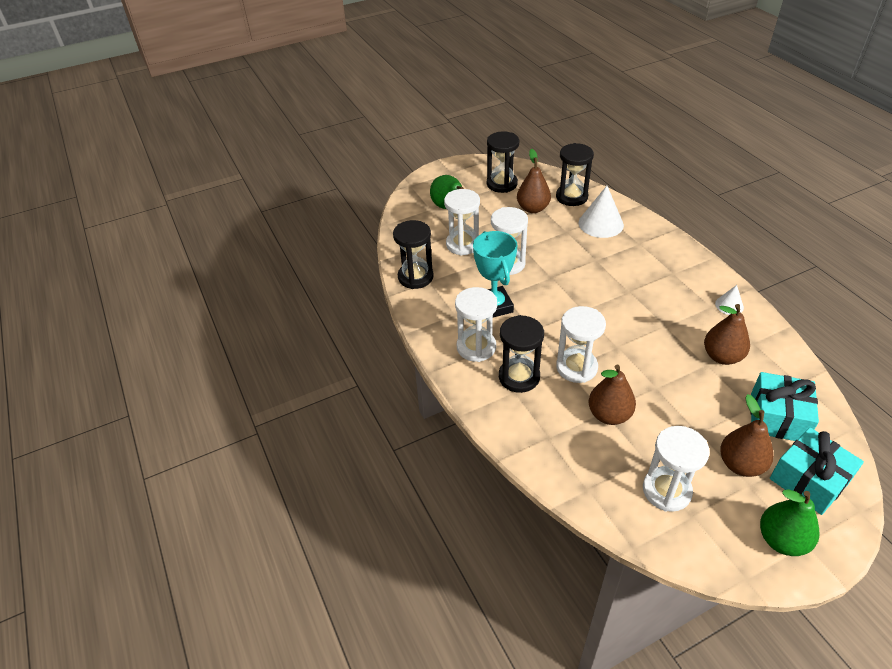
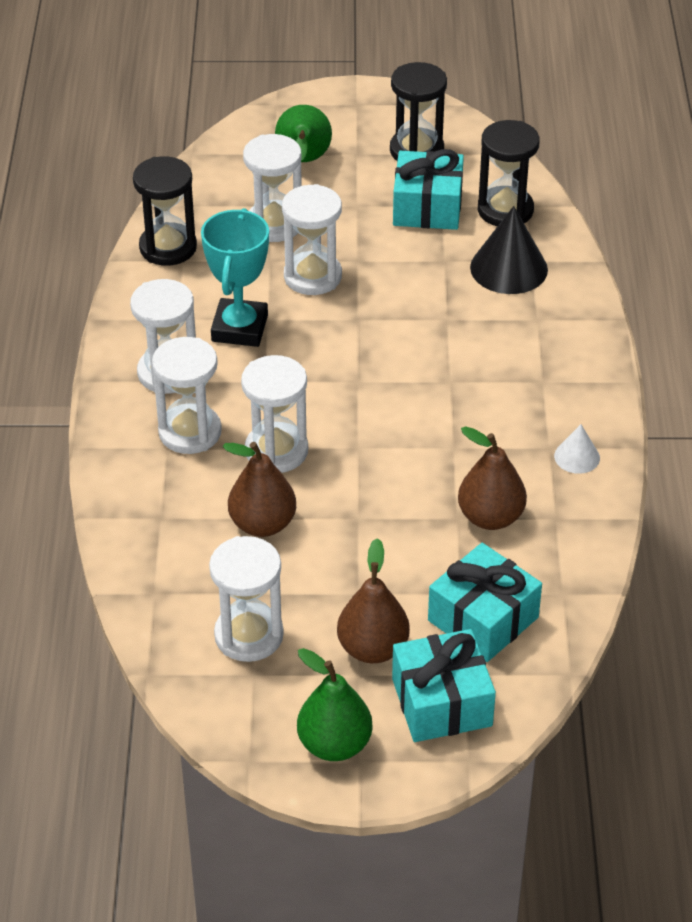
camera: 25 degrees right, 0 degrees up
black hourglass [499,315,544,393] -> white hourglass [152,337,222,454]
brown pear [517,149,551,213] -> turquoise gift [393,149,464,230]
white cone [579,186,624,238] -> black cone [470,206,548,294]

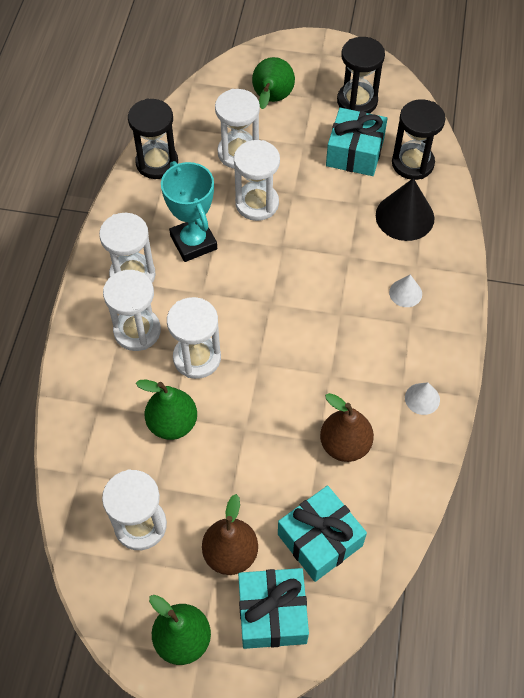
camera: 10 degrees right, 15 degrees up
turquoise trophy [201,208,269,347] -> turquoise trophy turned 45 degrees counterclockwise [161,161,217,262]
brown pear [222,442,296,537] -> green pear [136,379,197,440]
none -> white cone [389,275,422,307]

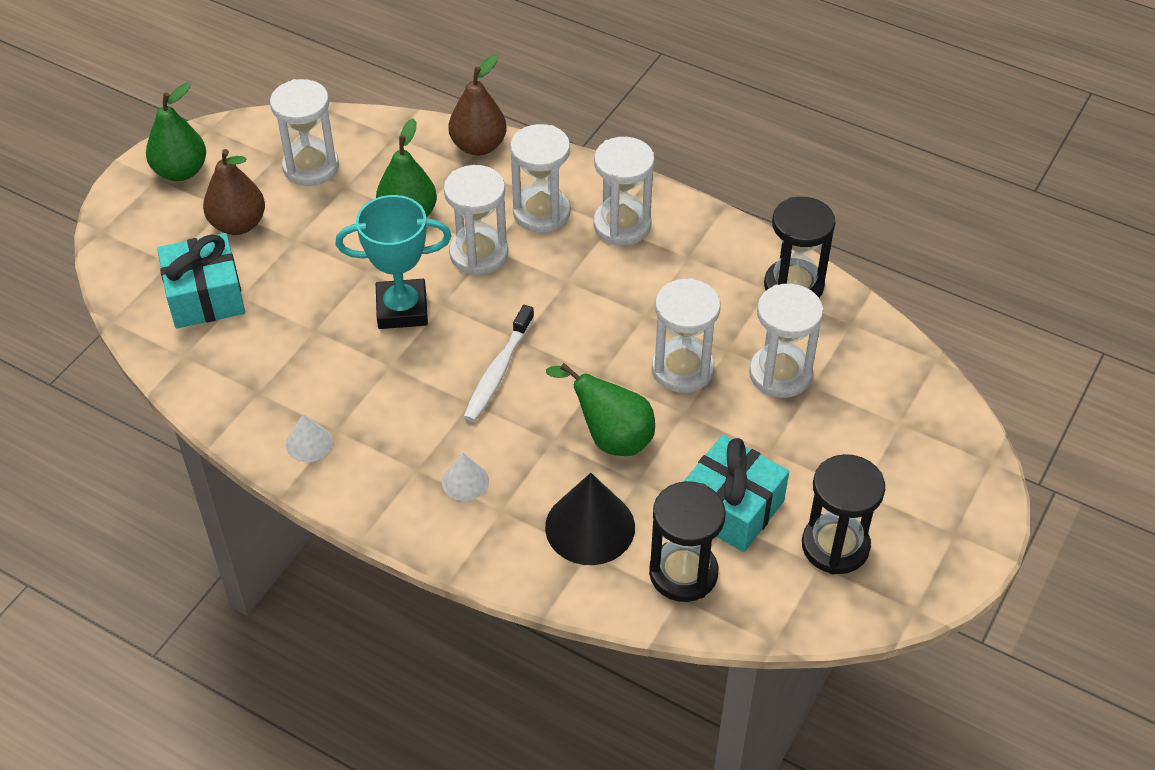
camera: 110 degrees right, 10 degrees down
turquoise trophy [161,161,217,262] -> turquoise trophy moved to [336,195,451,329]
turquoise gift [238,568,309,649] -> none
green pear [252,57,295,109] -> green pear moved to [546,363,655,456]
brown pear [320,393,374,462] -> brown pear moved to [449,55,507,156]
none -> white toothbrush [464,305,534,422]

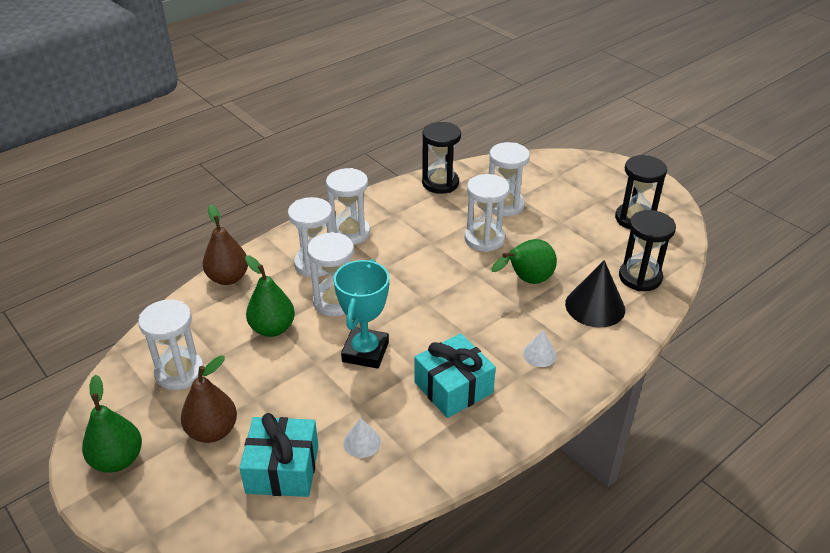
camera: 70 degrees left, 10 degrees down
white cone [286,414,332,462] -> white cone moved to [343,418,381,458]
white toothbrush [464,305,534,422] -> none
turquoise gift [683,435,789,552] -> turquoise gift moved to [414,333,496,418]

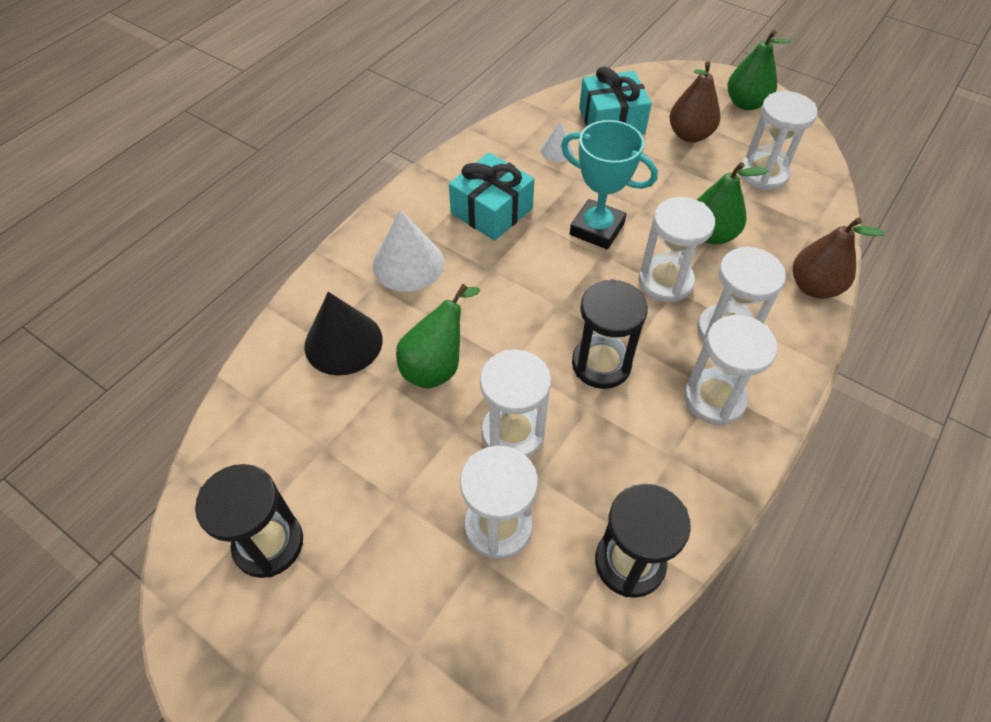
camera: 165 degrees right, 15 degrees up
turquoise trophy [334,259,389,369] -> turquoise trophy turned 60 degrees counterclockwise [561,120,658,249]
white cone [523,330,557,367] -> white cone [372,210,444,292], size x1.86
black hourglass [619,210,676,291] -> black hourglass moved to [572,279,648,389]

